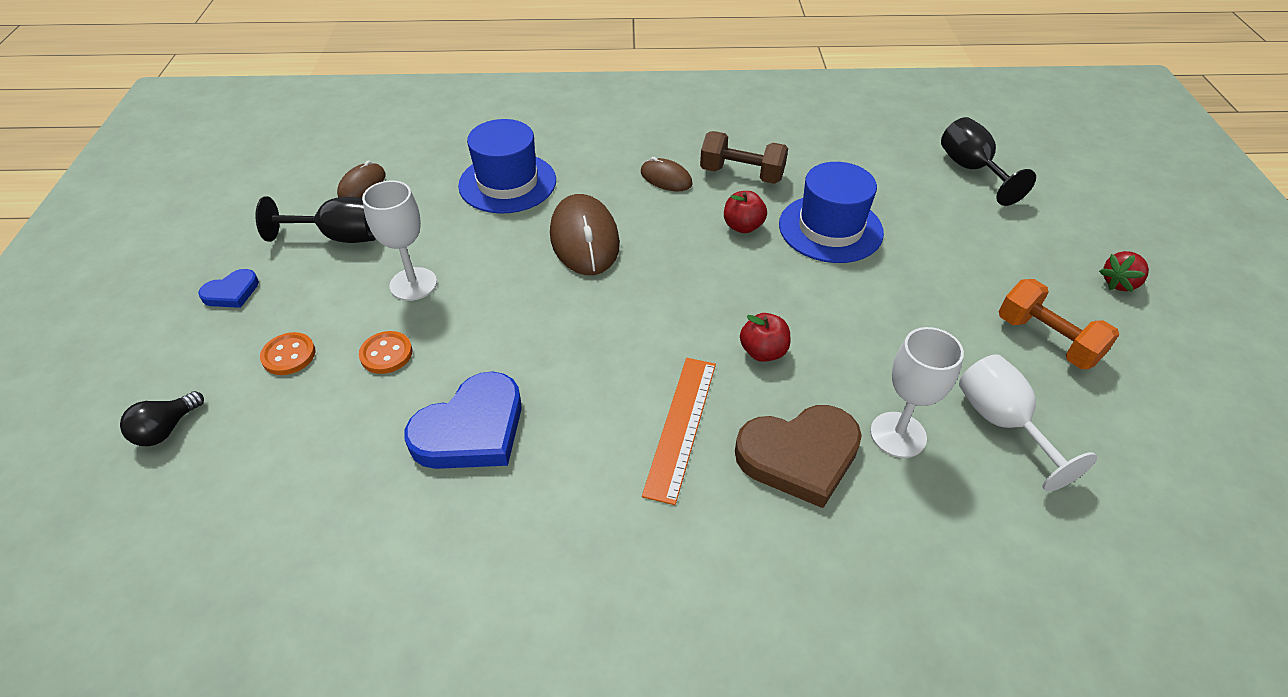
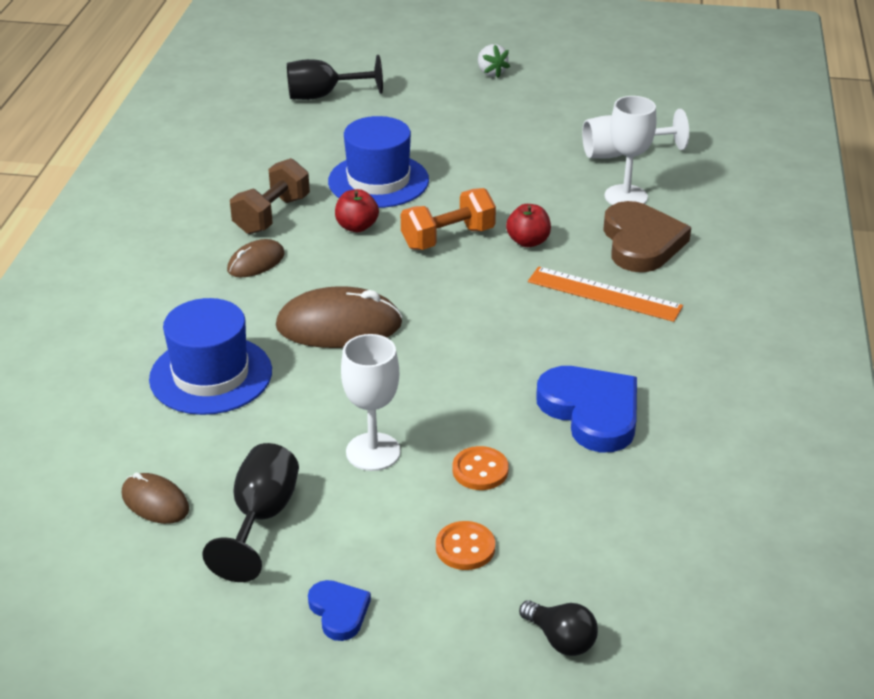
camera: 80 degrees left, 10 degrees down
orange dumbbell [999,279,1119,369] -> orange dumbbell moved to [401,188,496,250]
red strawberry [1099,251,1149,292] -> white strawberry [478,44,510,78]

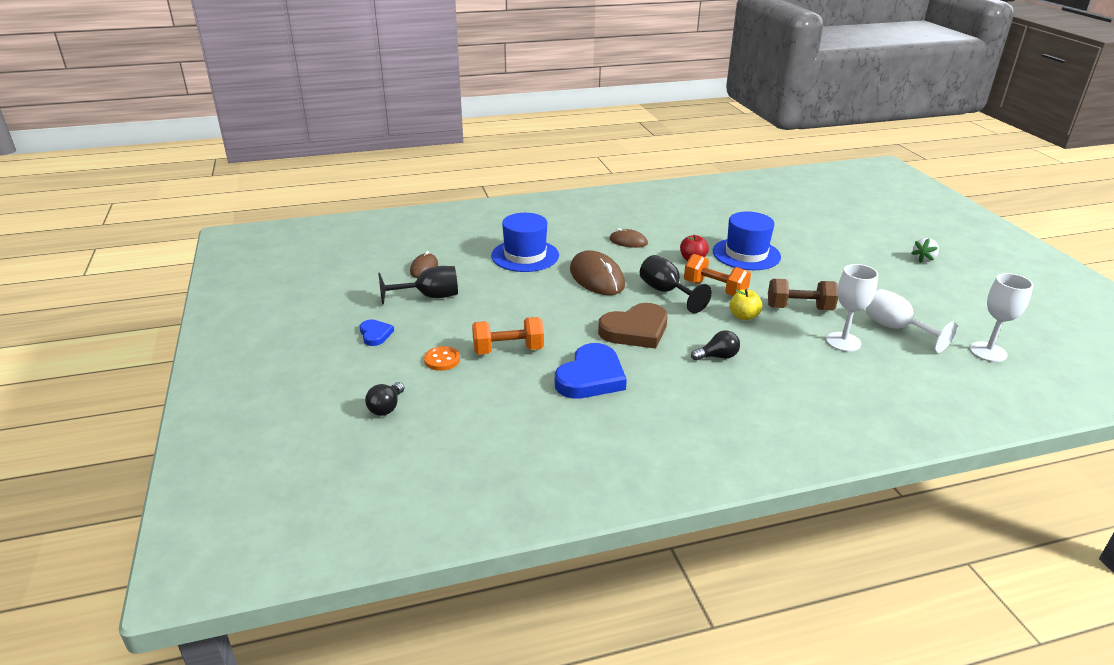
camera: 65 degrees right, 5 degrees down
brown dumbbell [230,158,310,234] -> brown dumbbell moved to [768,279,838,311]
black goblet [287,55,383,100] -> black goblet moved to [640,255,712,313]
blue heart [308,580,371,641] -> blue heart turned 60 degrees counterclockwise [360,319,394,346]
white goblet [341,334,401,471] -> white goblet moved to [970,273,1033,362]
orange button [453,446,509,490] -> orange dumbbell [472,317,544,355]
red apple [506,204,551,247] -> yellow apple [729,289,762,320]
orange ruler [528,267,683,322] -> black light bulb [691,330,740,361]
brown heart [603,201,691,272] -> brown heart moved to [598,303,668,349]

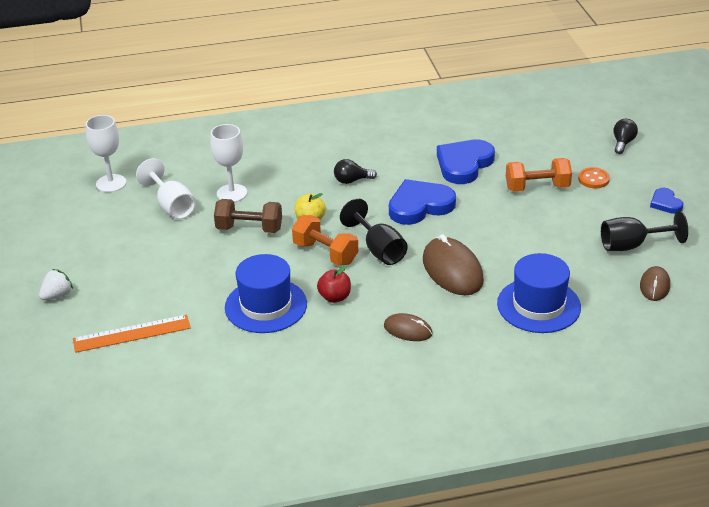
camera: 175 degrees left, 5 degrees up
brown heart [598,303,668,349] -> blue heart [389,179,456,225]
none -> orange ruler [73,315,191,353]

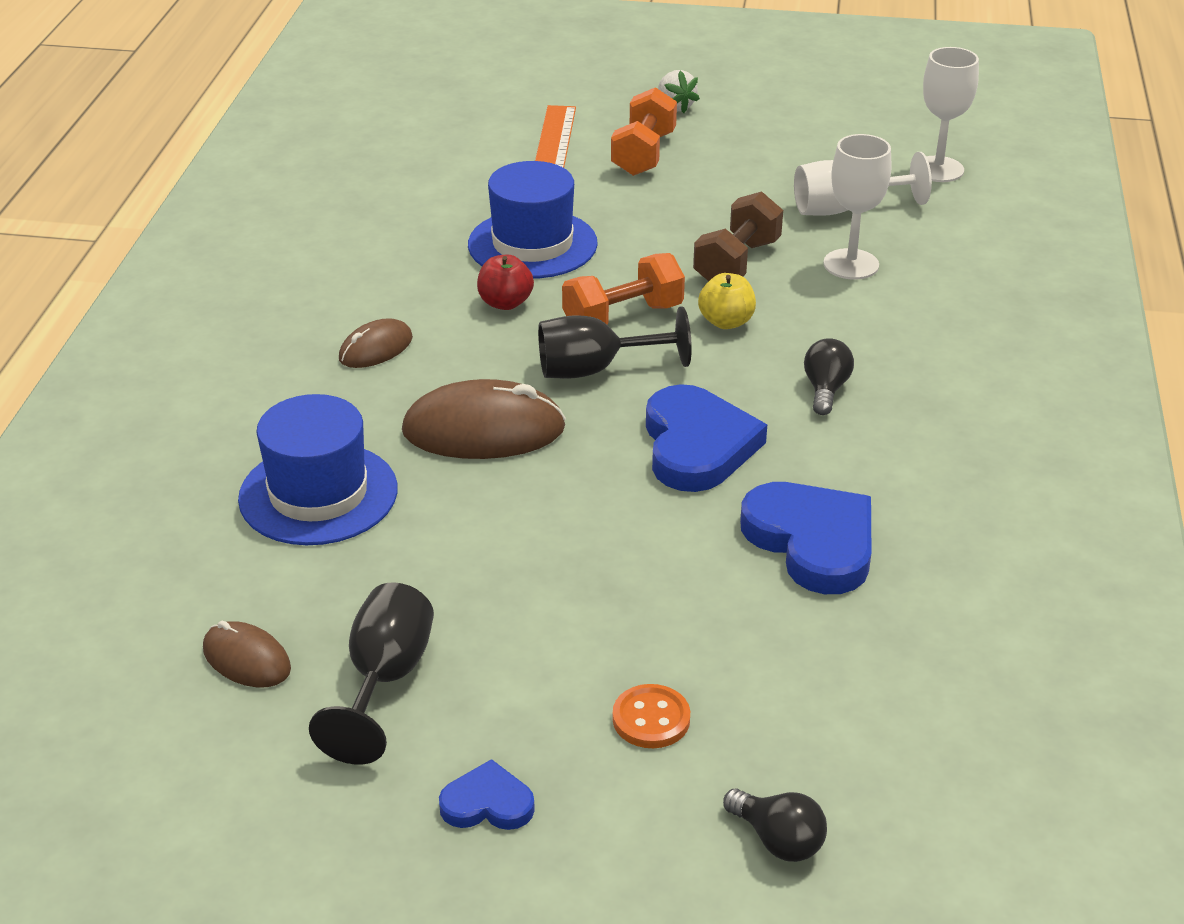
camera: 110 degrees right, 0 degrees up
orange dumbbell [506,158,572,192] -> orange dumbbell moved to [611,87,677,176]

